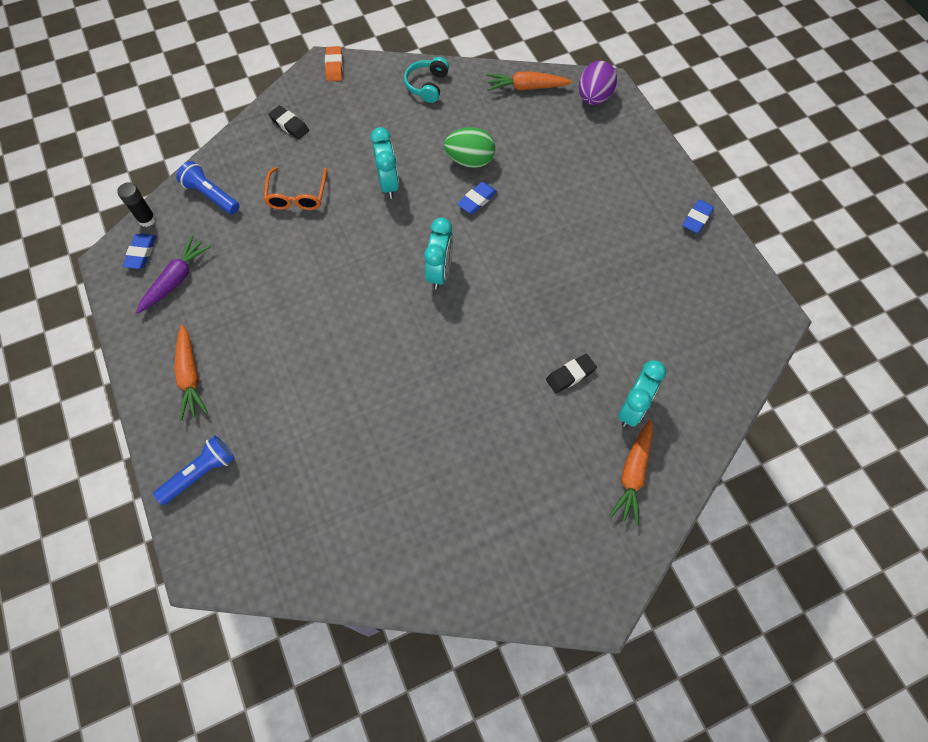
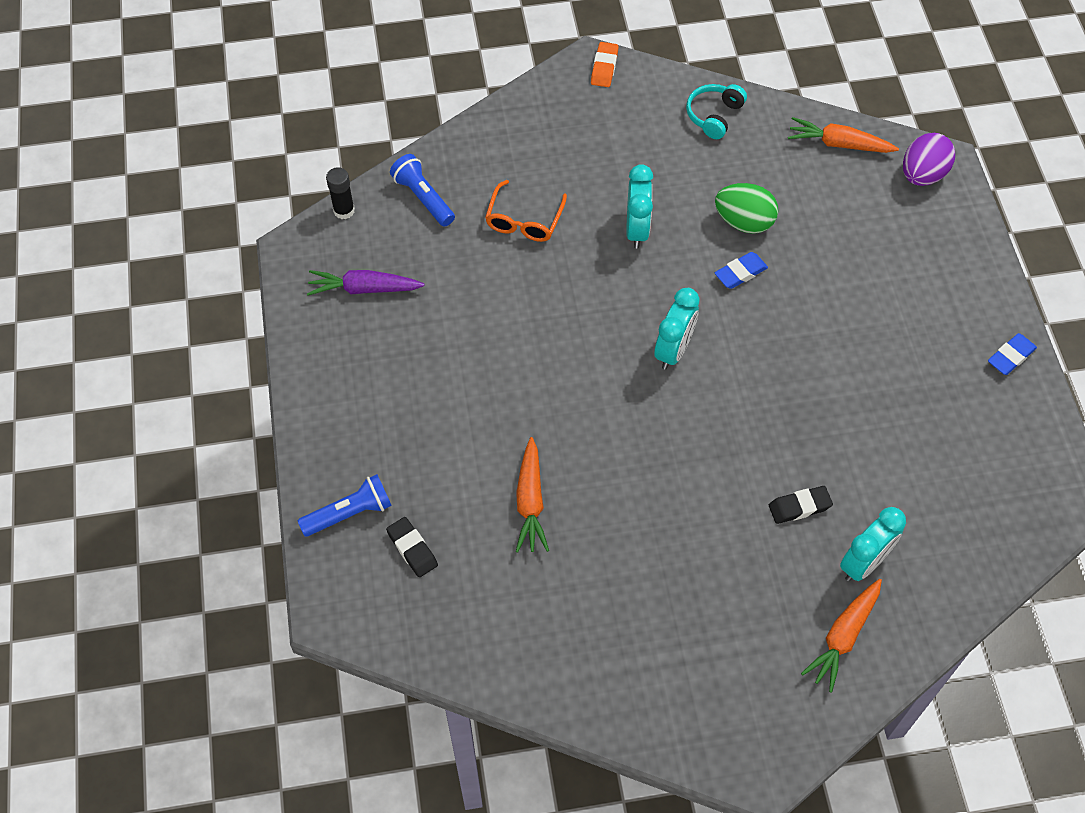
camera: 15 degrees right, 5 degrees down
blue eraser [123,234,156,269] -> none
purple carrot [136,235,212,314] -> purple carrot turned 135 degrees counterclockwise [307,270,425,296]
orange carrot [175,325,208,421] -> orange carrot moved to [516,437,549,553]
black eraser [268,106,309,139] -> black eraser moved to [386,517,438,577]

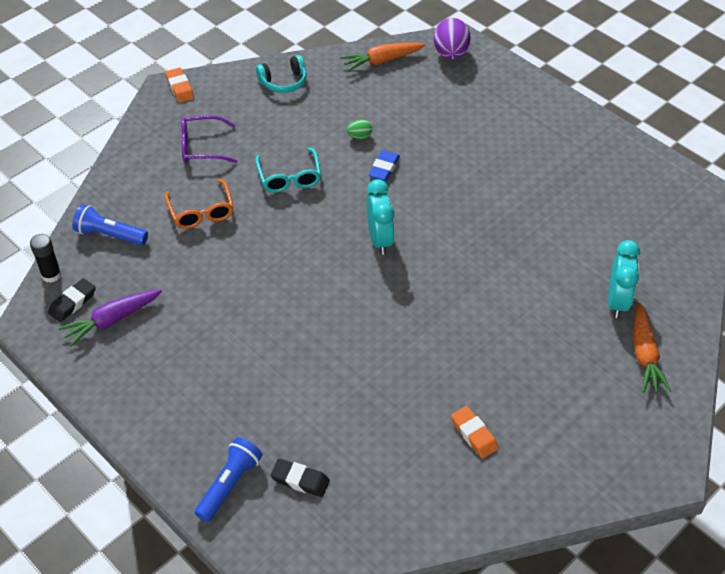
camera: 35 degrees left, 10 degrees down
orange carrot [516,437,549,553] -> none
turquoise clock [626,164,653,249] -> turquoise glasses [255,148,321,193]
turquoise headphones [686,84,747,139] -> turquoise headphones turned 105 degrees counterclockwise [256,55,307,93]
green egg [715,183,778,234] -> green egg [347,120,372,139], size x0.49
black eraser [769,486,833,524] -> black eraser moved to [48,278,96,322]
blue eraser [988,333,1037,375] -> none
none -> purple glasses [181,115,237,163]
none -> orange eraser [451,406,498,458]

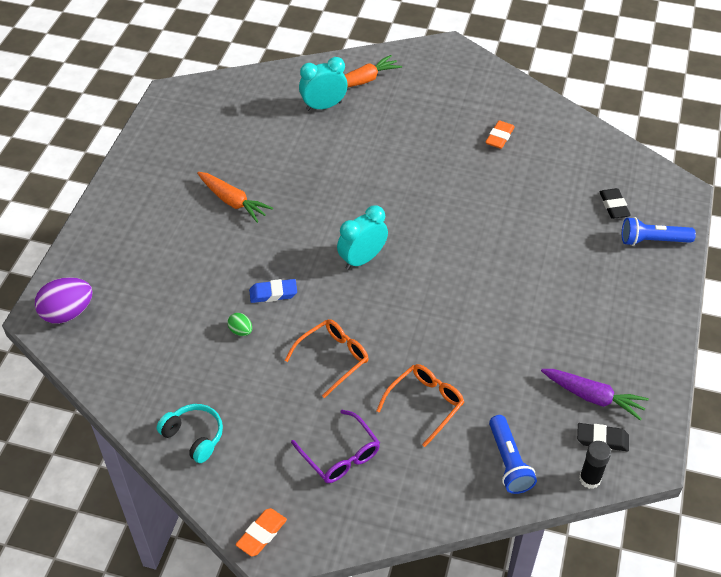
camera: 120 degrees left, 0 degrees up
turquoise glasses [255,148,321,193] -> orange glasses [285,319,369,398]
orange carrot [340,42,426,71] -> orange carrot moved to [197,172,273,223]

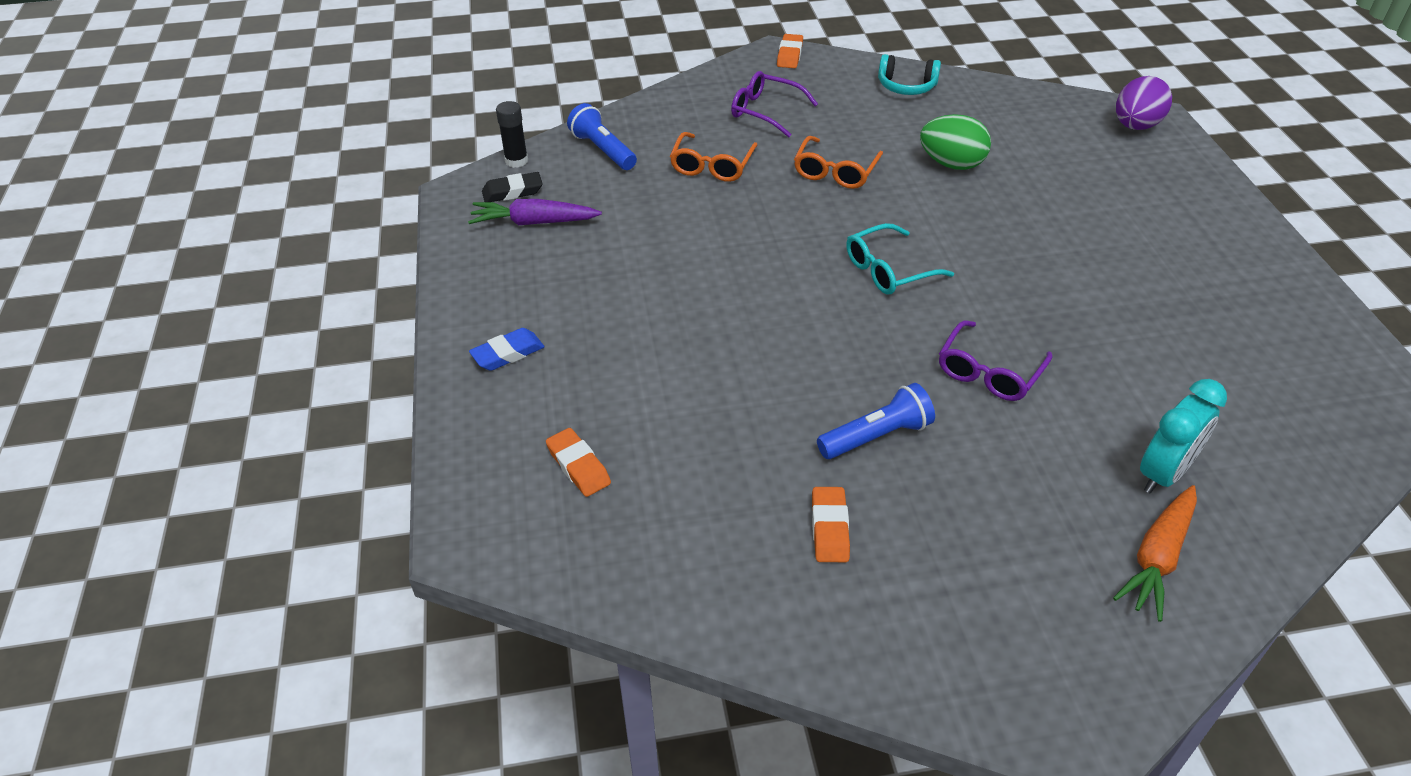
camera: 155 degrees right, 5 degrees down
orange carrot [197,172,273,223] -> none
green egg [227,313,252,336] -> green egg [920,114,991,170], size x2.03
blue eraser [249,279,297,303] -> blue eraser moved to [469,328,544,371]
turquoise clock [337,205,388,270] -> turquoise glasses [846,223,954,295]
black eraser [600,188,631,219] -> orange eraser [546,428,611,497]
blue flashlight [622,217,696,246] -> blue flashlight moved to [817,383,935,459]
none -> purple glasses [939,320,1053,401]

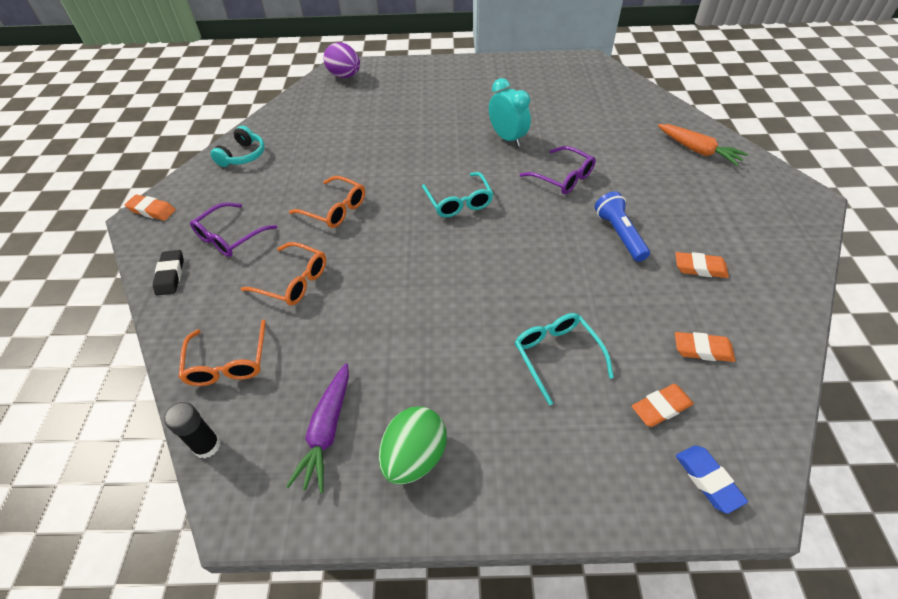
camera: 80 degrees left, 5 degrees up
blue eraser [469,328,544,371] -> blue eraser moved to [676,445,748,514]
black eraser [482,172,543,202] -> black eraser moved to [153,250,184,295]
blue flashlight [567,103,637,170] -> orange glasses [178,320,266,386]
green egg [920,114,991,170] -> green egg moved to [379,407,447,485]
turquoise clock [1140,379,1227,494] -> turquoise clock moved to [489,78,531,147]
none -> turquoise glasses [515,313,614,405]
none -> orange eraser [675,332,735,362]

